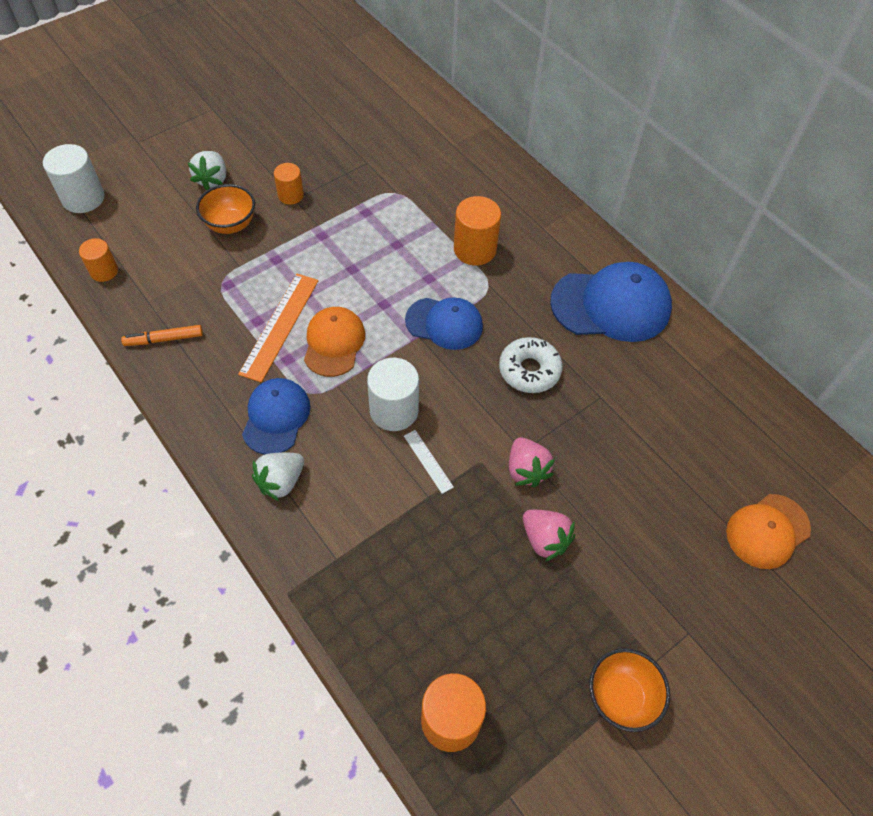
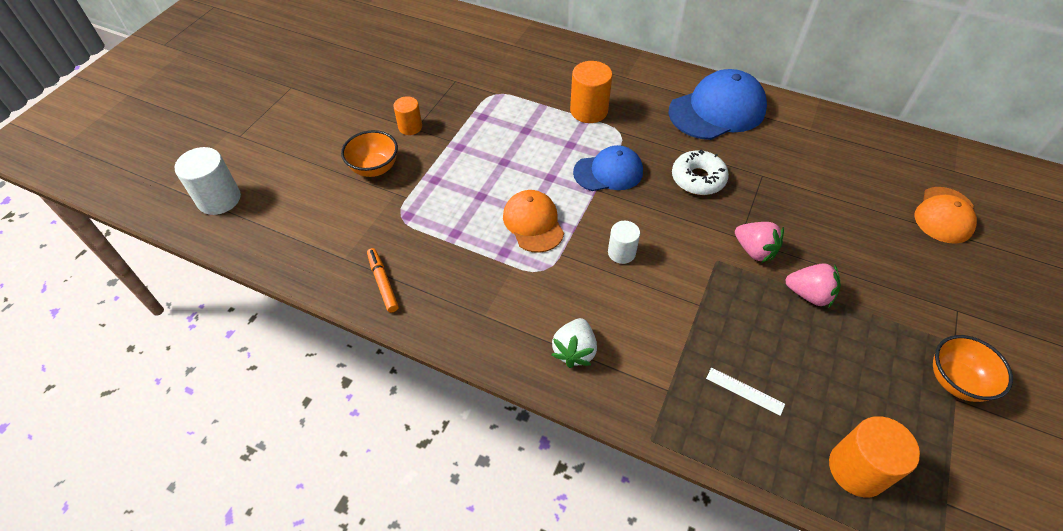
camera: 25 degrees left, 5 degrees down
orange cylinder [79,238,118,282] -> none
orange marker [121,325,203,346] -> orange marker turned 105 degrees clockwise [367,248,399,312]
white strawberry [188,151,226,190] -> none
orange ruler [238,274,318,383] -> none
blue cap [242,378,310,455] -> none
white cylinder [367,358,419,431] -> white cylinder [608,221,640,264], size x0.62
white ruler [404,430,454,494] -> white ruler moved to [706,367,785,416]

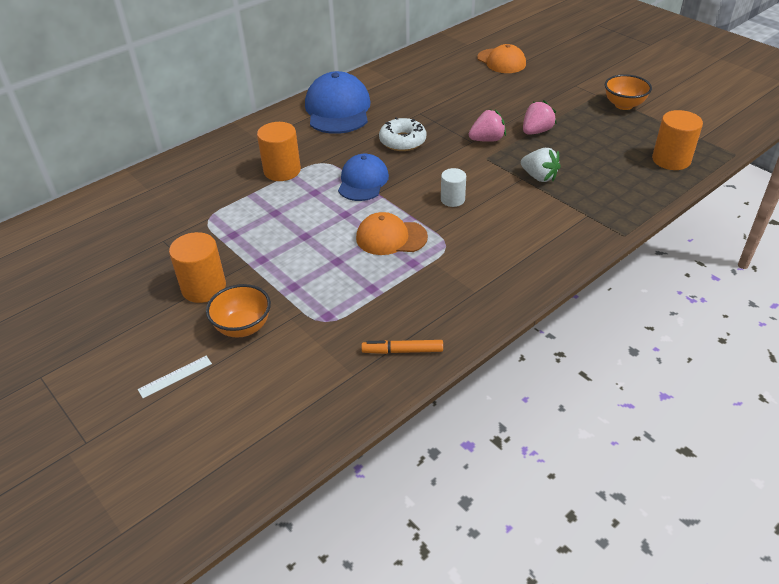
camera: 65 degrees left, 10 degrees down
white cylinder [175,147,241,215] -> none
orange cylinder [393,96,422,135] -> orange cylinder [169,232,226,303], size x1.61
white strawberry [551,318,597,368] -> white strawberry moved to [521,148,561,182]
white ruler [706,367,785,416] -> white ruler moved to [138,356,212,398]

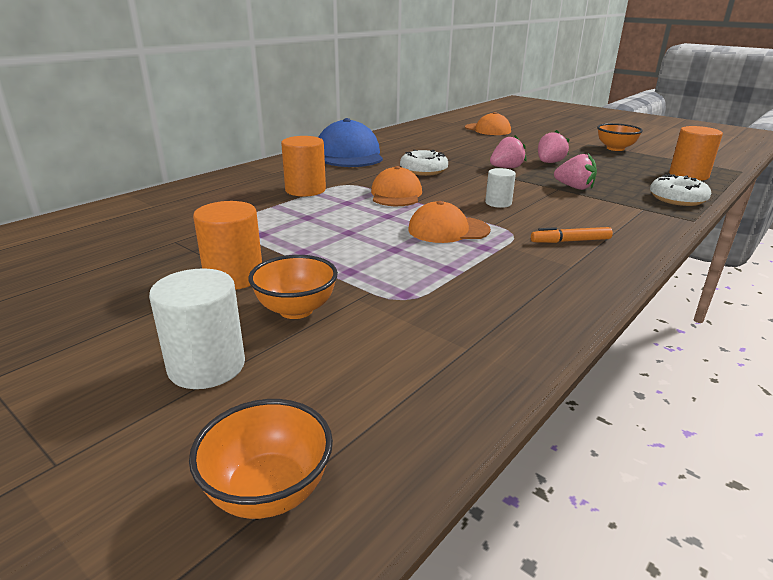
camera: 10 degrees left, 15 degrees down
white ruler [138,356,212,398] -> white cylinder [149,268,245,389]
blue cap [338,154,389,201] -> orange cap [371,166,422,206]
orange marker [361,340,443,354] -> orange marker moved to [531,227,613,243]
white strawberry [521,148,561,182] -> pink strawberry [554,153,597,190]
none -> orange bowl [189,399,333,519]
none -> white donut [650,174,711,206]

